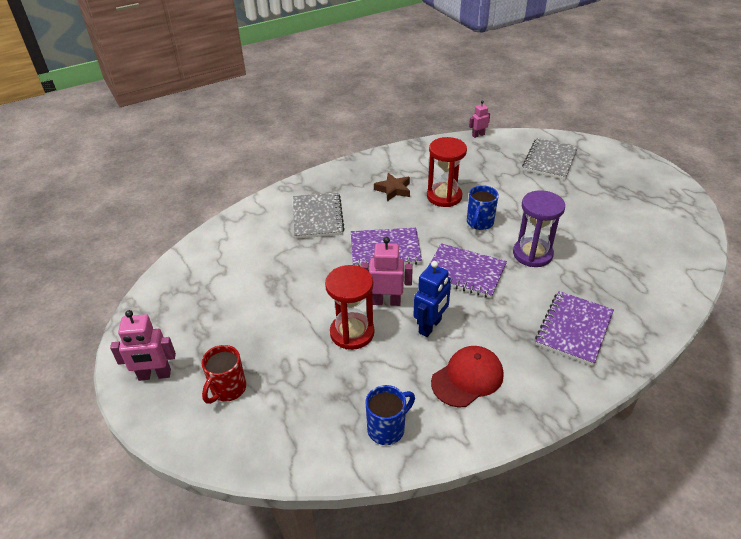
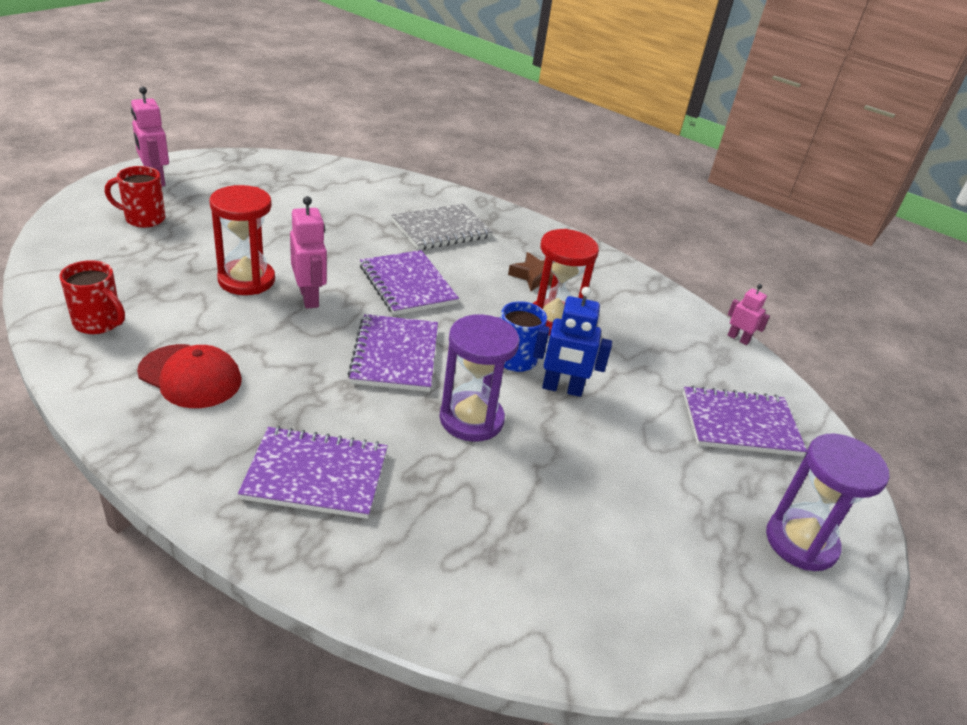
camera: 60 degrees right, 5 degrees down
blue mug [365,385,415,445] -> red mug [59,260,125,334]
blue robot [413,261,451,337] -> blue robot moved to [533,287,612,397]
grey notebook [522,138,578,180] -> purple notebook [683,386,807,457]
none -> purple hourglass [766,433,889,571]

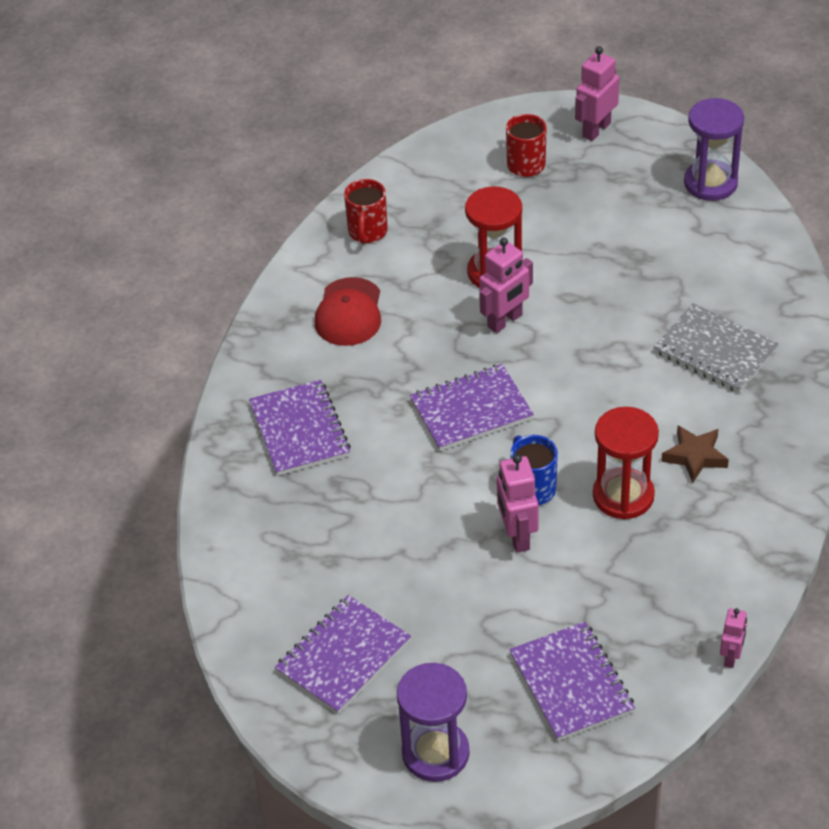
camera: 75 degrees right, 10 degrees up
purple notebook [360,250,459,315] -> purple notebook moved to [275,595,411,714]
purple hourglass [439,314,519,442] -> purple hourglass moved to [684,98,744,201]
blue robot [533,287,612,397] -> pink robot [497,454,538,553]

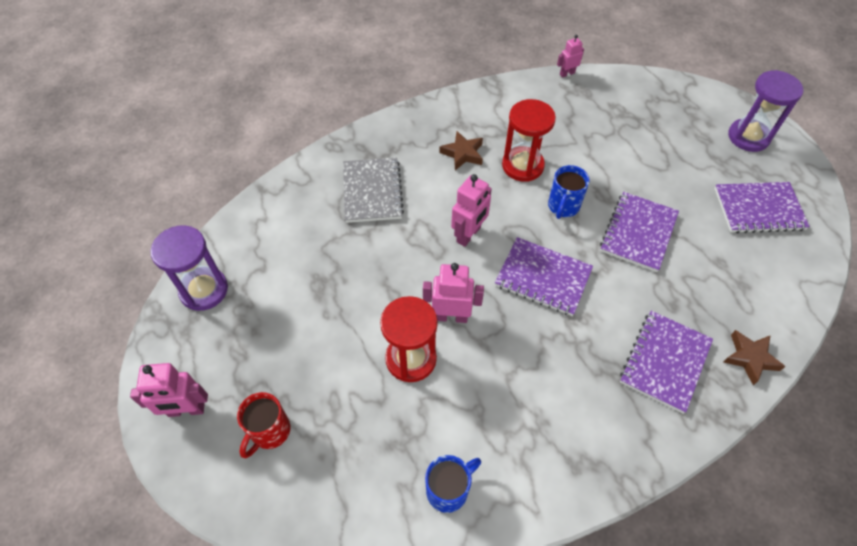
camera: 135 degrees left, 10 degrees up
red cap [315,277,381,346] -> none
red mug [344,179,388,244] -> blue mug [425,455,481,513]
pink robot [497,454,538,553] -> pink robot moved to [451,174,492,247]
purple notebook [509,622,635,741] -> purple notebook moved to [600,192,679,272]
none -> brown star [723,330,786,385]

